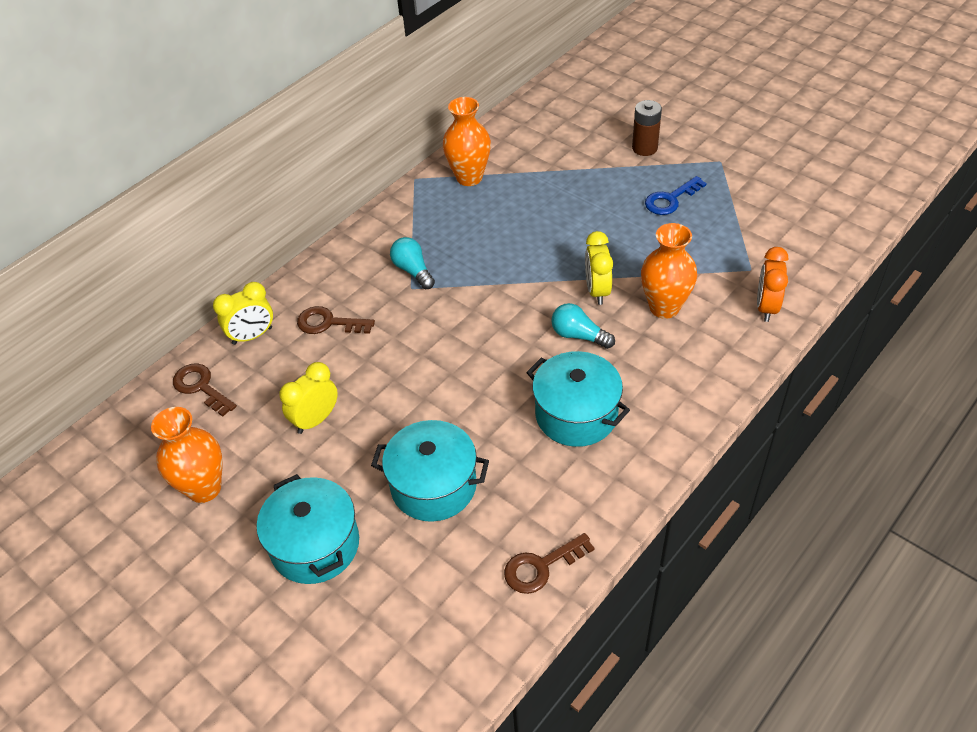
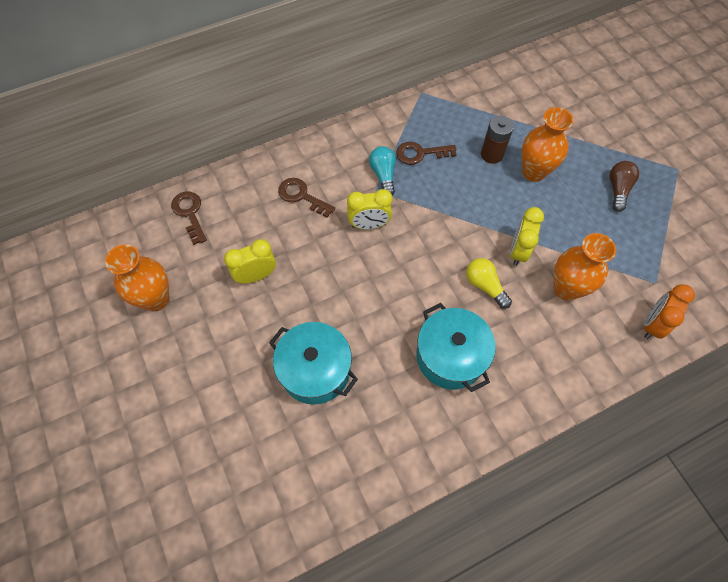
camera: 20 degrees right, 15 degrees up
yellow clock [213,282,273,345] -> yellow clock moved to [347,189,392,230]
turquoise pot [257,474,359,584] -> none
orange vase [443,97,491,186] -> orange vase moved to [522,107,574,182]
brown key [504,533,594,594] -> brown key moved to [396,142,457,165]
turquoise light bulb [551,303,615,349] -> yellow light bulb [466,258,512,309]
brown battery [632,100,662,156] -> brown battery moved to [481,116,514,164]
blue key [645,176,707,215] -> brown light bulb [610,161,640,212]

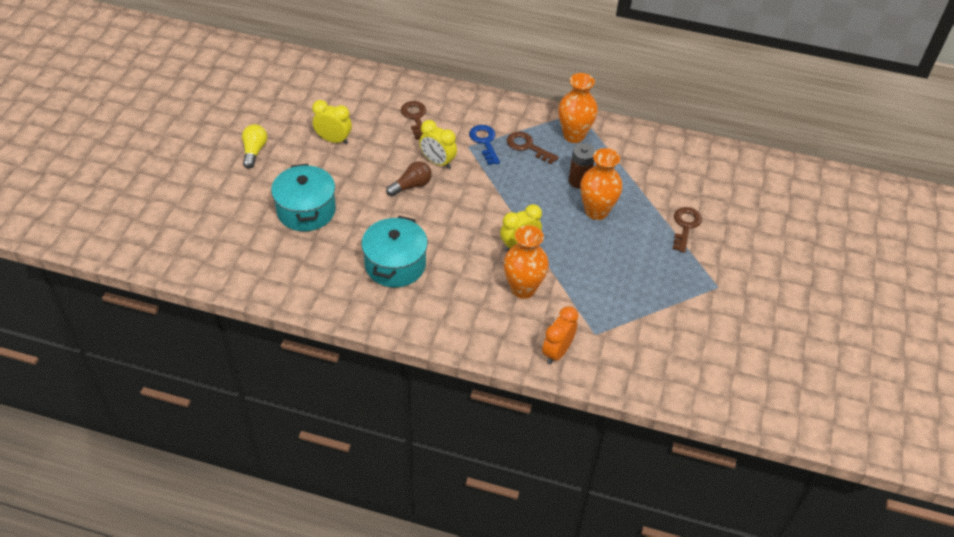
camera: 40 degrees right, 15 degrees down
orange vase [105,244,169,311] -> orange vase moved to [558,73,598,143]
brown key [171,191,207,245] -> brown key moved to [673,207,702,253]
turquoise light bulb [369,146,396,195] -> blue key [469,125,500,165]
yellow light bulb [466,258,512,309] -> yellow light bulb moved to [242,124,267,168]
brown light bulb [610,161,640,212] -> brown light bulb moved to [386,161,432,196]
orange clock [644,284,695,339] -> orange clock turned 45 degrees counterclockwise [542,306,578,365]

